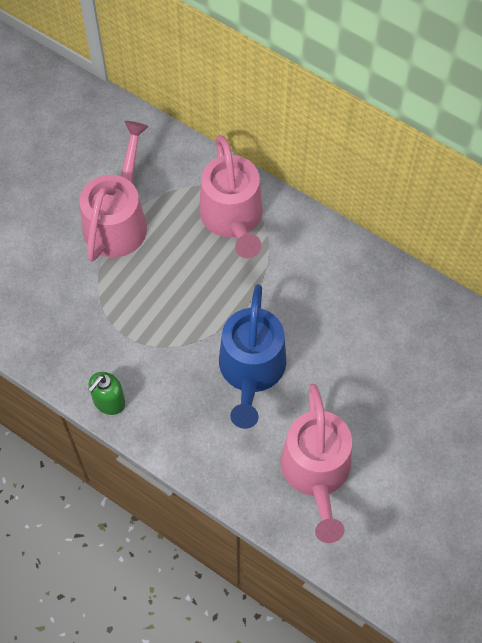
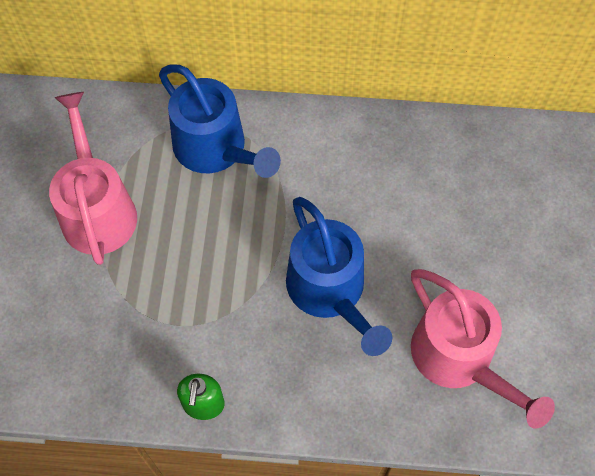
camera: 30 degrees left, 0 degrees up
pink watering can [199,135,263,259] -> blue watering can [159,65,281,178]

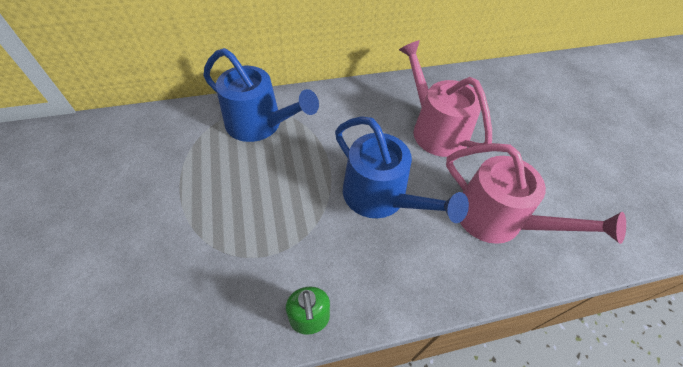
camera: 20 degrees left, 10 degrees down
pink watering can [49,92,137,265] -> pink watering can moved to [399,40,492,157]

